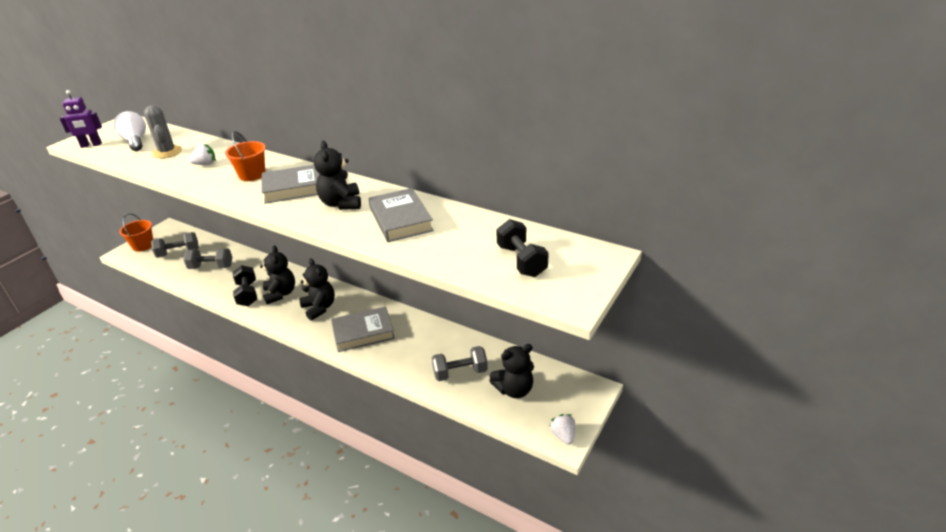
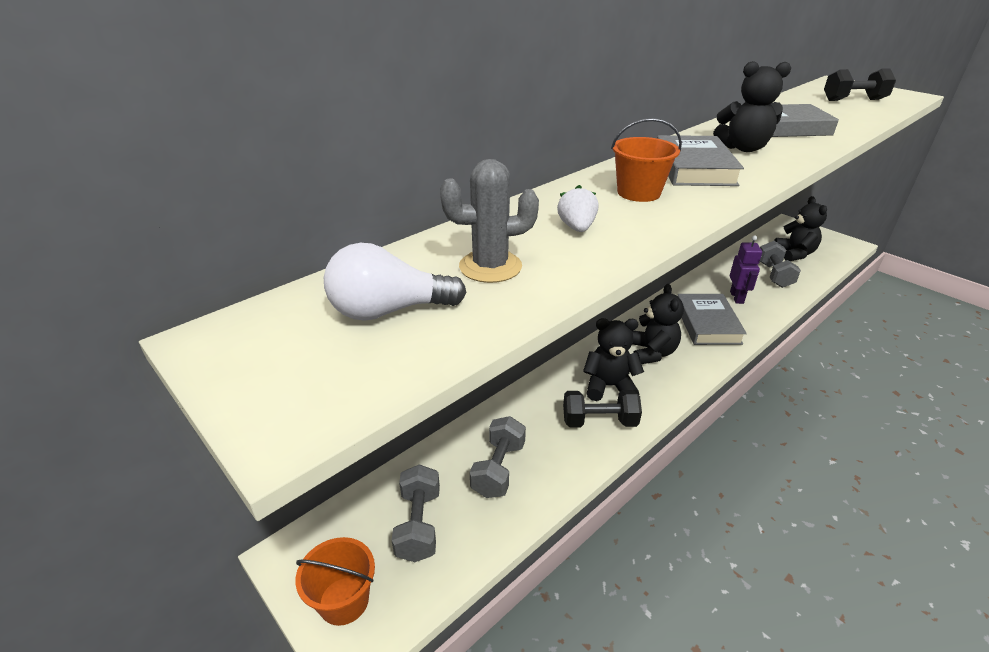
camera: 75 degrees left, 0 degrees up
purple robot [60,90,102,148] -> purple robot moved to [730,235,762,304]
black teddy bear [299,258,335,321] -> black teddy bear turned 105 degrees clockwise [632,284,684,364]
white strawberry [550,414,575,445] -> none

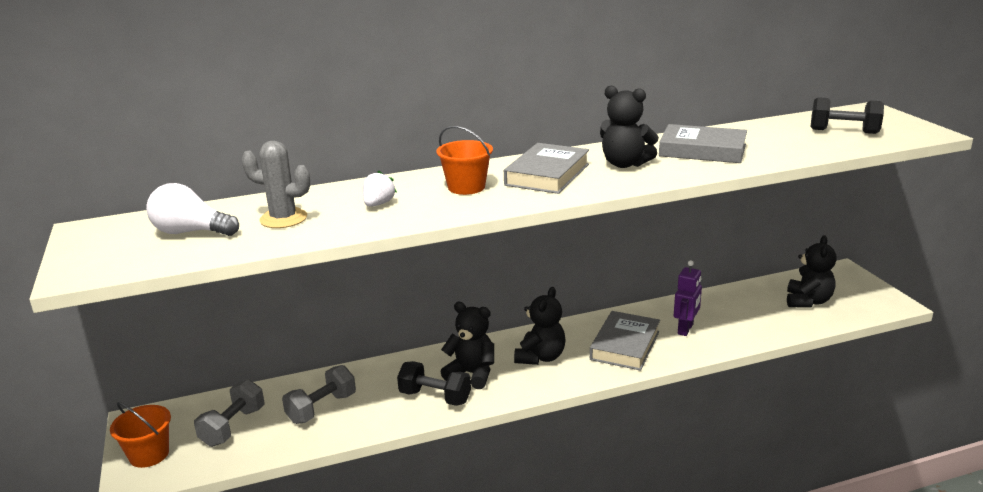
camera: 25 degrees right, 10 degrees down
grey dumbbell [760,241,801,288] -> none

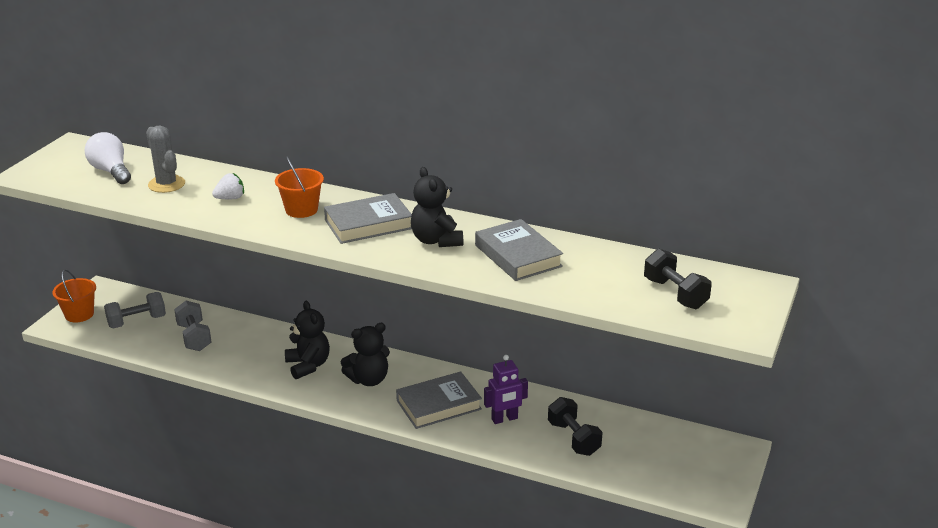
camera: 40 degrees right, 5 degrees up
grey dumbbell [282,365,356,424] -> grey dumbbell turned 75 degrees clockwise [174,301,212,351]
black dumbbell [397,361,471,406] -> black dumbbell moved to [548,397,603,456]
black teddy bear [787,235,837,308] -> none

